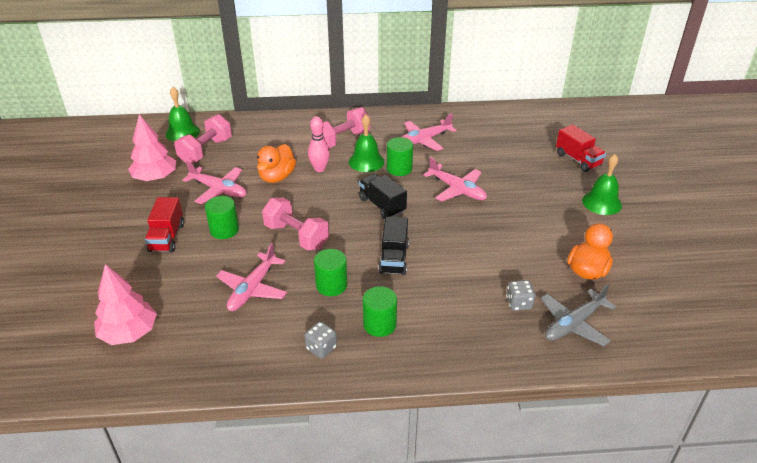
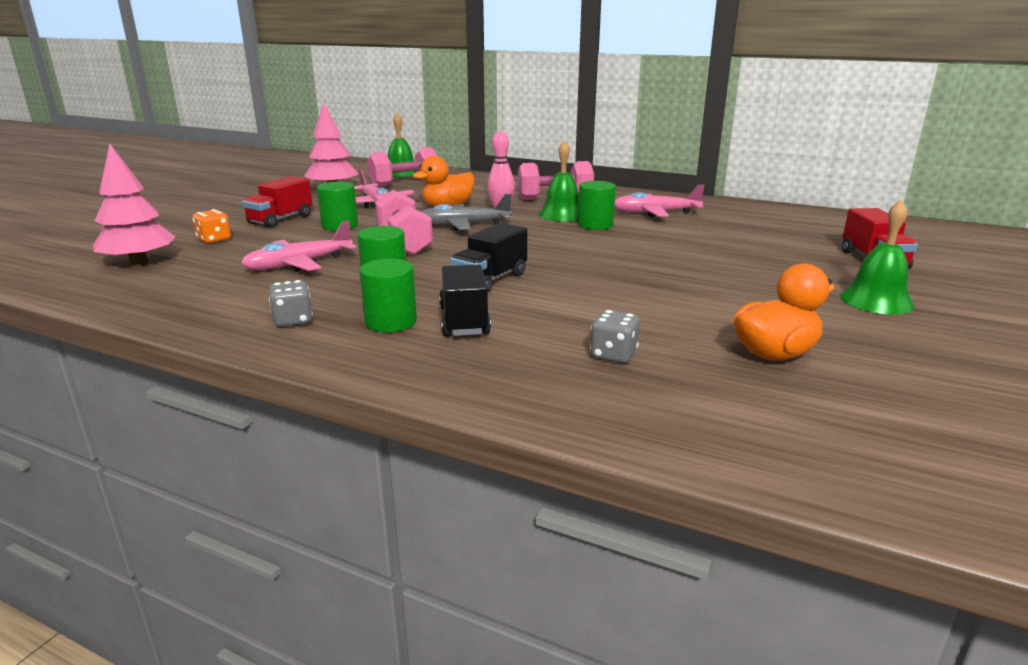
camera: 30 degrees right, 15 degrees down
black truck [359,174,407,219] -> black truck moved to [439,265,491,336]
pink plane [423,157,487,201] -> none
grey plane [540,284,616,346] -> grey plane moved to [420,194,512,230]
none -> orange dice [193,209,231,243]

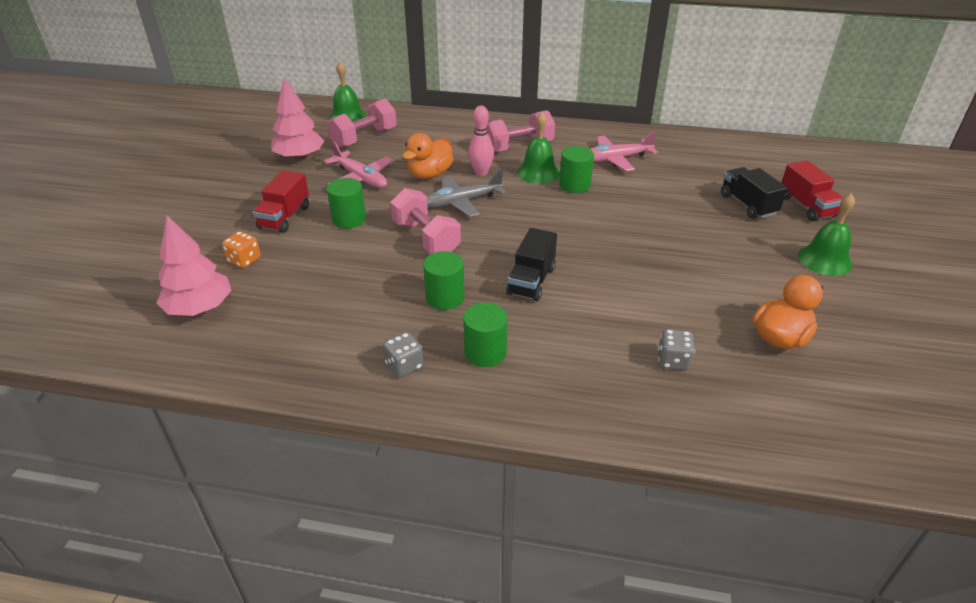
camera: 15 degrees left, 15 degrees up
pink plane [241,220,356,272] -> none
black truck [439,265,491,336] -> black truck moved to [721,167,787,219]

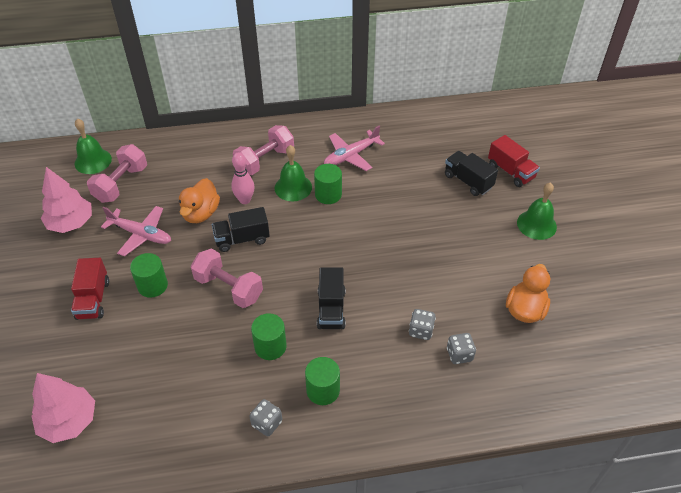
camera: 20 degrees left, 10 degrees up
orange dice [222,231,261,268] -> none
grey plane [427,169,506,217] -> black truck [212,207,270,252]
none -> grey dice [409,309,436,340]

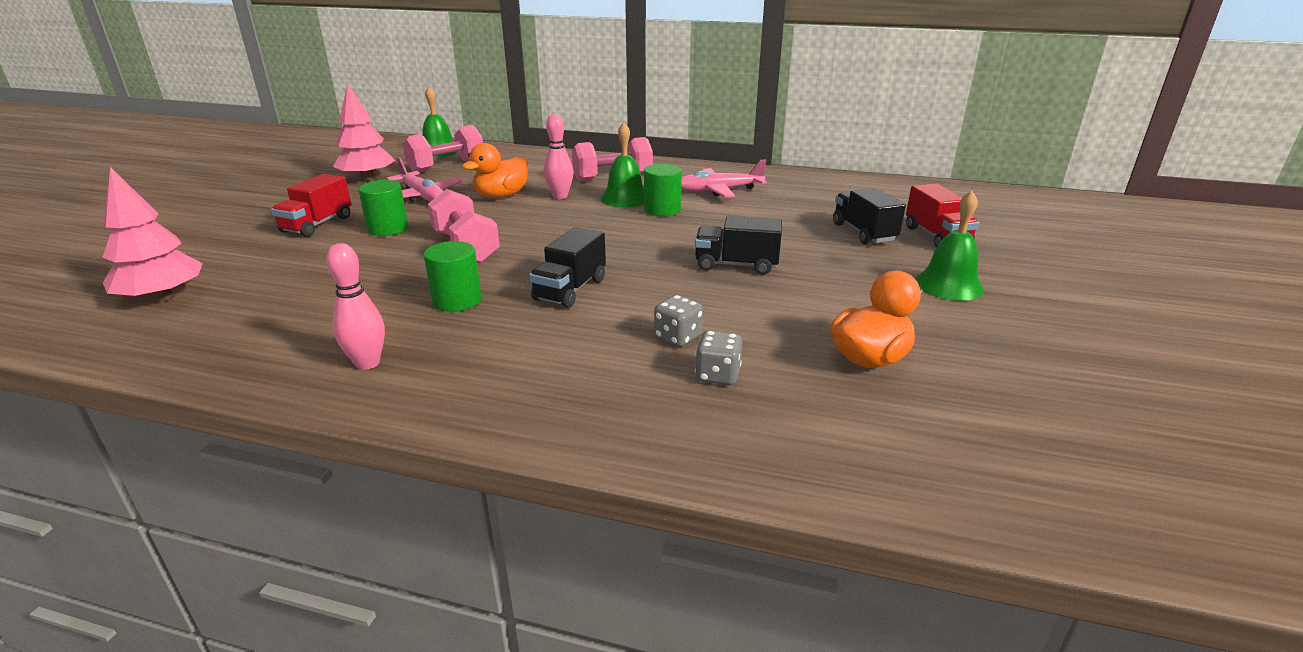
camera: 25 degrees right, 20 degrees down
black truck [212,207,270,252] -> black truck moved to [695,216,782,275]
grey dice [249,399,282,436] -> pink bowling pin [326,243,385,370]
green cylinder [305,357,340,405] -> none

